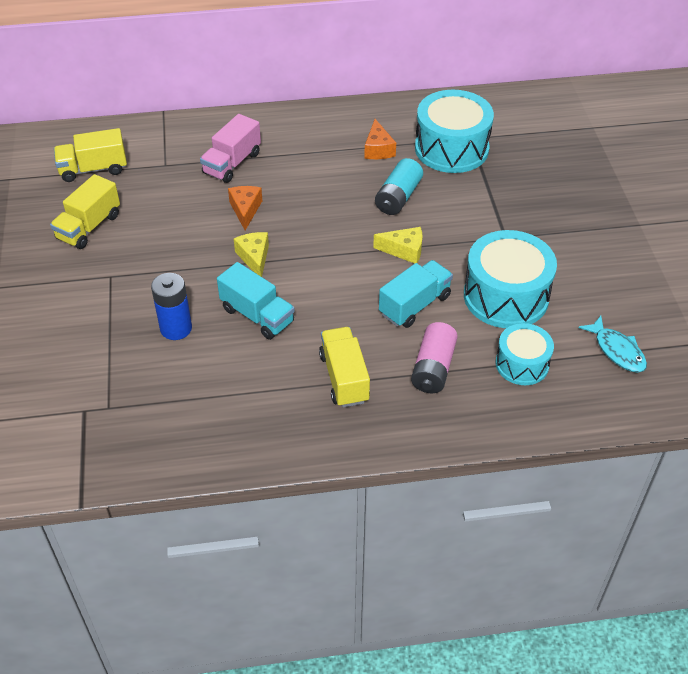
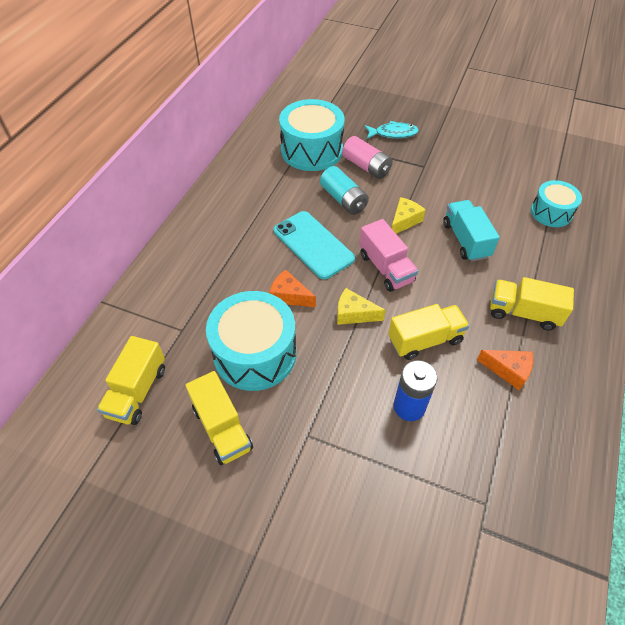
camera: 60 degrees left, 5 degrees up
pink truck [200,114,261,183] -> pink truck moved to [359,219,418,292]
turquoise truck [217,262,295,340] -> yellow truck [388,304,470,360]
orange cheese [364,119,396,159] -> orange cheese moved to [477,350,533,391]
pink battery [411,322,458,393] -> pink battery moved to [342,136,393,179]
turquoise drum [464,230,557,328] -> turquoise drum moved to [206,291,296,391]
turquoise fish [578,316,647,373] -> turquoise fish moved to [365,121,419,139]
none -> turquoise phone [273,211,355,279]

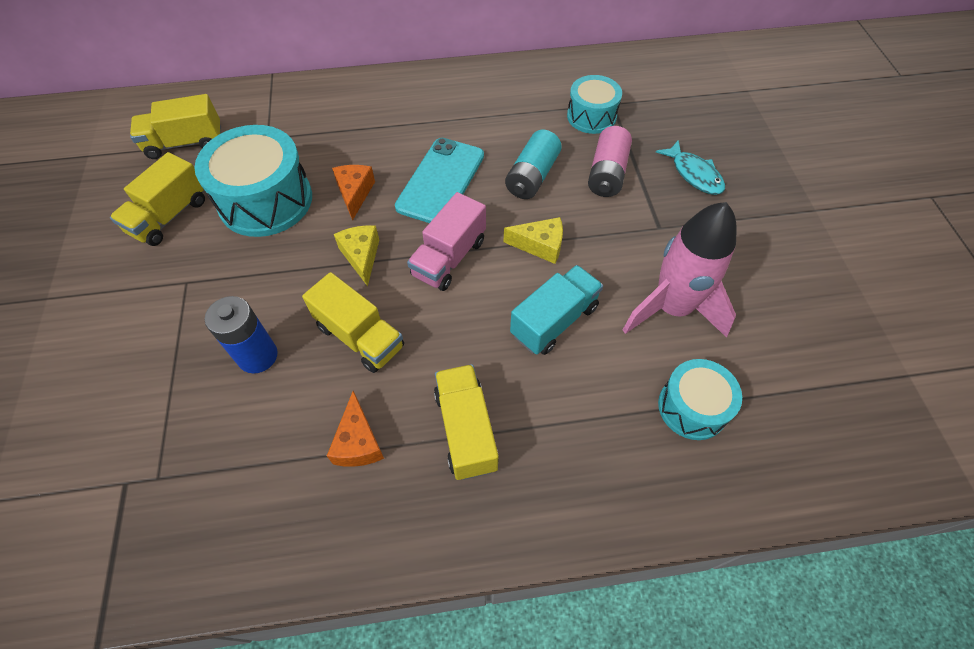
camera: 60 degrees right, 5 degrees up
turquoise drum [279,99,344,171] -> turquoise drum [567,75,622,134], size x0.59
none -> pink rocket [623,202,737,338]

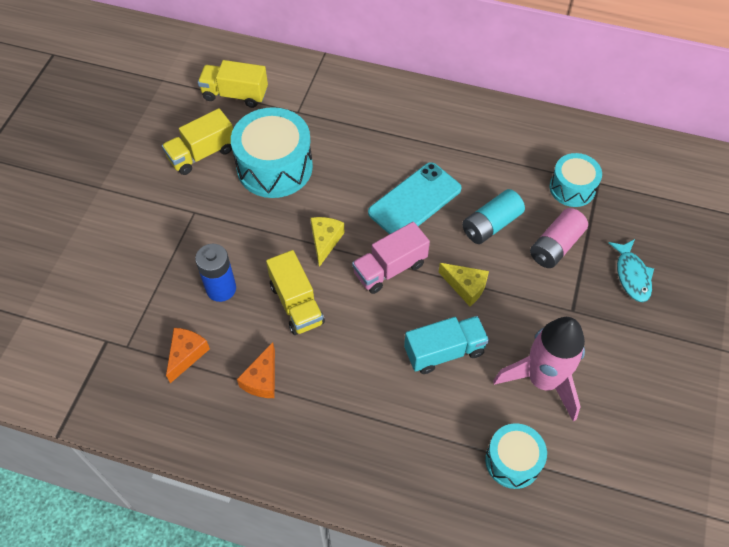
camera: 25 degrees right, 0 degrees up
orange cheese [332,165,375,221] -> orange cheese moved to [166,328,210,383]
yellow truck [434,364,499,480] -> none

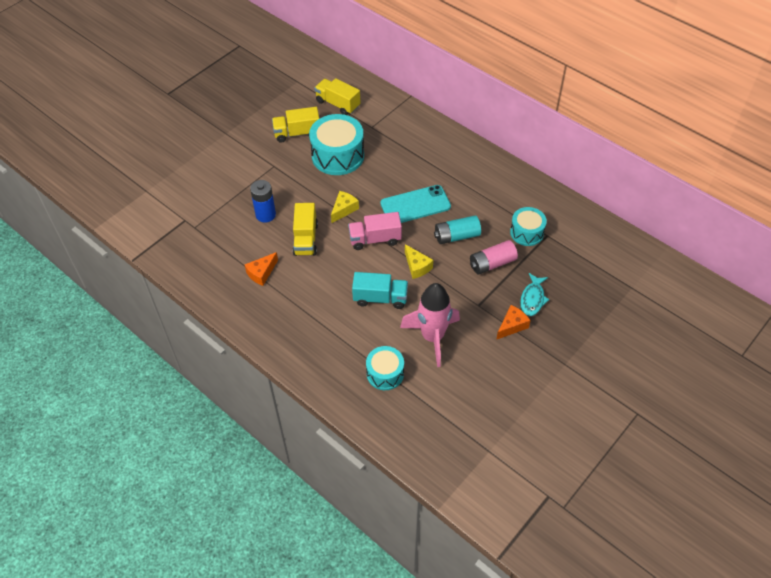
camera: 25 degrees right, 5 degrees down
orange cheese [166,328,210,383] -> orange cheese moved to [496,305,531,340]

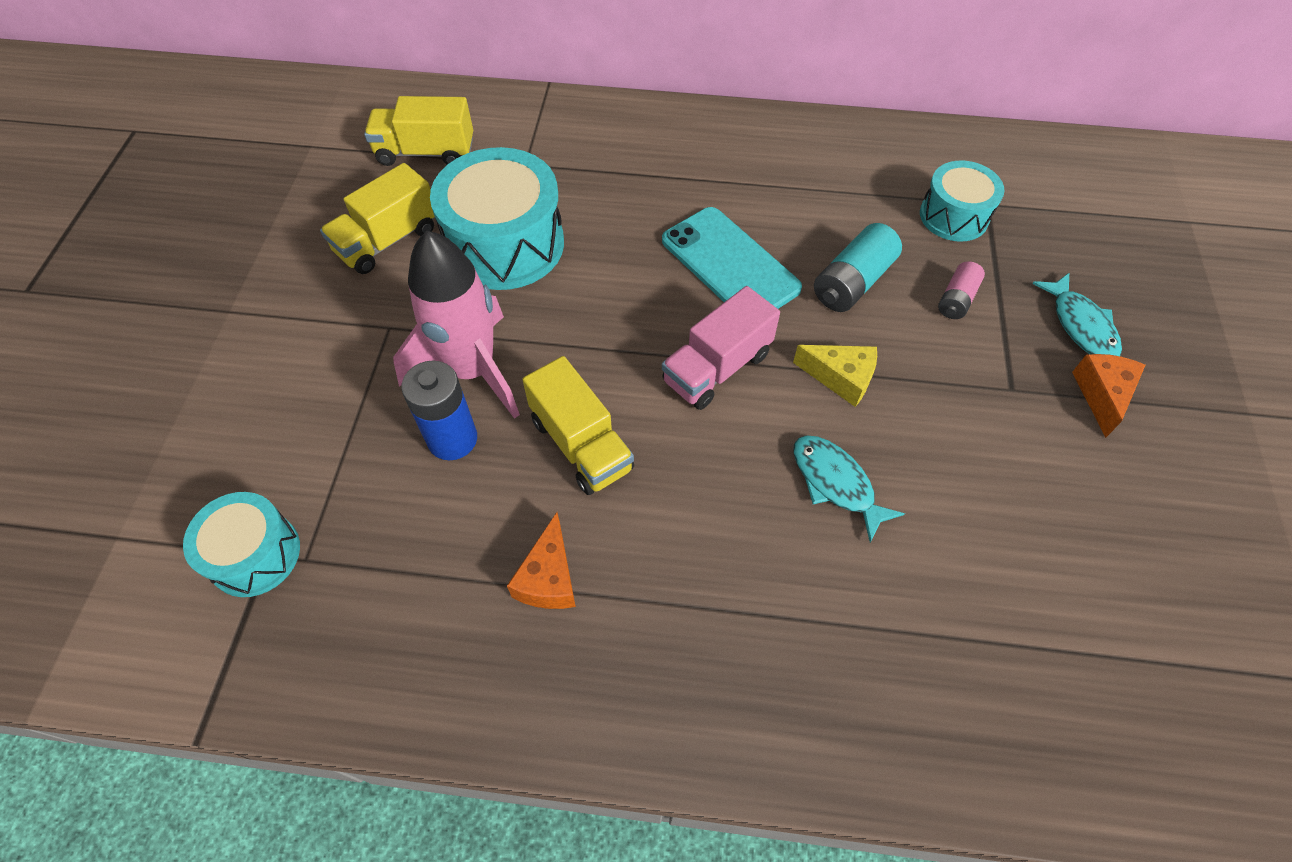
camera: 35 degrees left, 5 degrees up
yellow cheese [331,191,359,223] -> none
turquoise truck [352,272,408,309] -> turquoise fish [793,435,905,542]
turquoise drum [366,346,404,390] -> turquoise drum moved to [183,492,300,597]
turquoise phone [380,185,451,223] -> turquoise phone turned 75 degrees counterclockwise [662,207,802,309]
pink rocket [400,283,460,367] -> pink rocket moved to [393,231,520,419]
pink battery [470,240,518,275] -> pink battery [938,261,985,319], size x0.61

